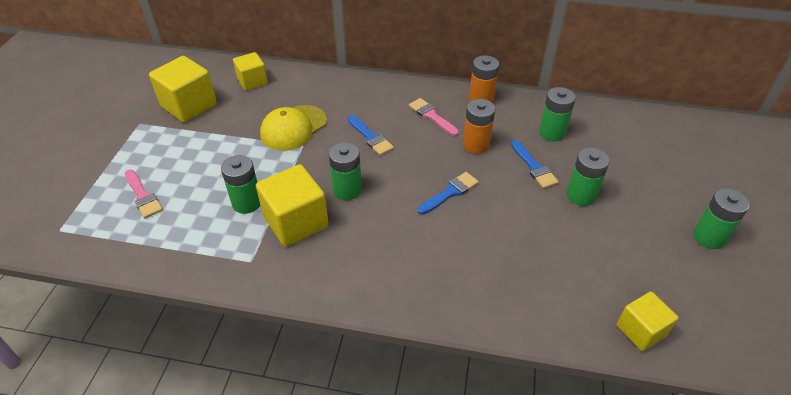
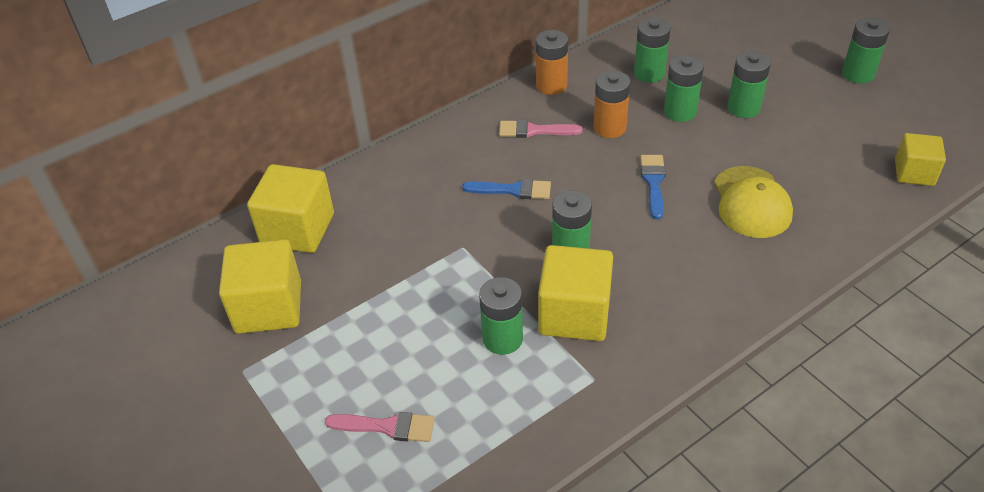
camera: 45 degrees left, 0 degrees up
yellow cube [233,52,268,91] -> yellow cube [247,164,334,253], size x1.61
yellow cap [260,105,327,150] -> yellow cap moved to [714,166,793,238]
blue brush [511,140,559,189] -> green battery [664,55,704,122]

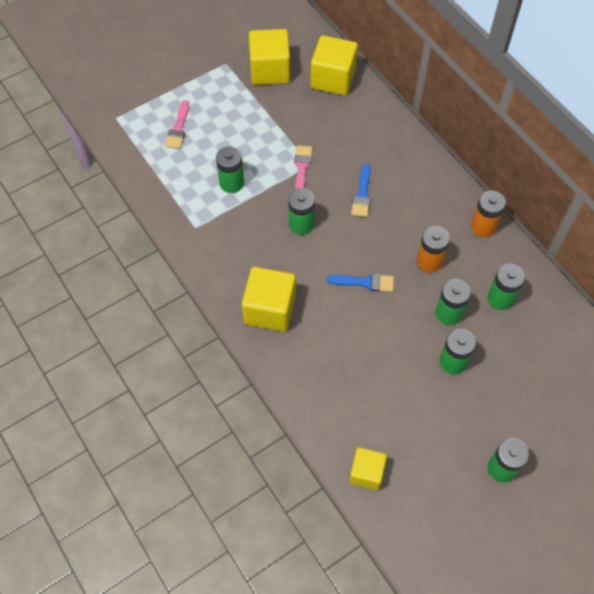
camera: 90 degrees right, 15 degrees up
pink brush [499,120,583,138] -> pink brush moved to [294,145,312,189]
yellow cube [538,245,613,341] -> yellow cube moved to [242,267,296,332]
yellow cap [714,166,793,238] -> none

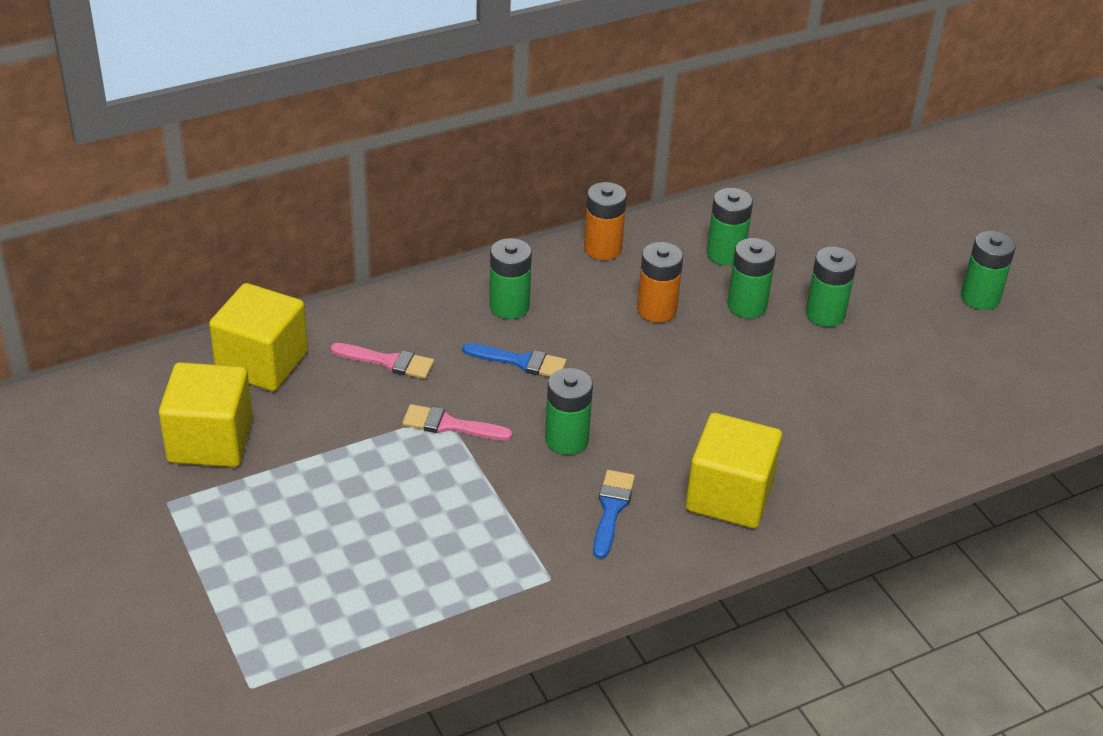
camera: 85 degrees left, 20 degrees down
pink brush [165,100,189,149] -> pink brush moved to [330,343,434,379]
green battery [216,146,244,193] -> green battery moved to [489,238,532,319]
blue brush [327,274,394,292] -> blue brush moved to [593,470,635,559]
yellow cube [349,447,387,490] -> none

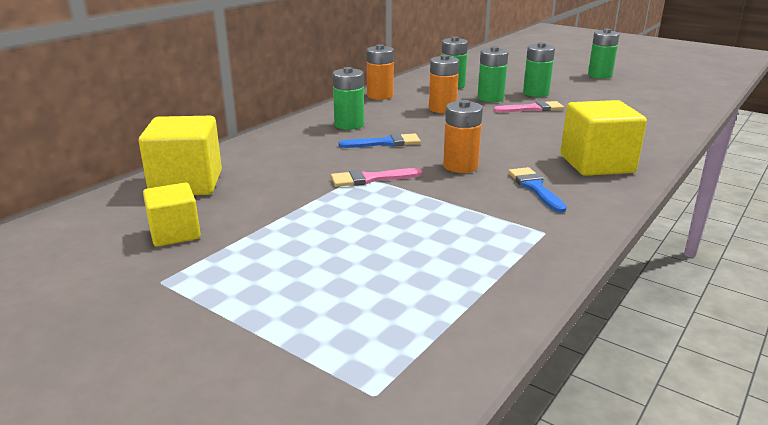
camera: 25 degrees left, 15 degrees down
yellow cube [159,362,253,467] -> yellow cube [143,183,201,247], size x0.62
pink brush [330,343,434,379] -> pink brush moved to [493,101,564,112]
green battery [545,368,593,455] -> orange battery [443,100,483,173]

